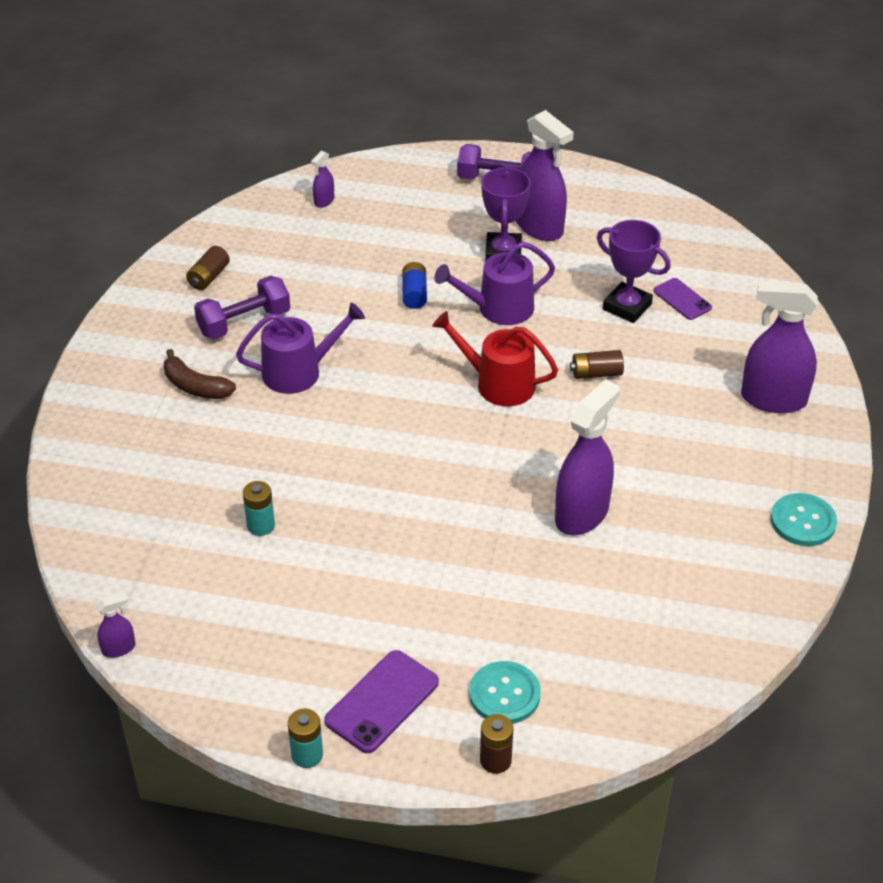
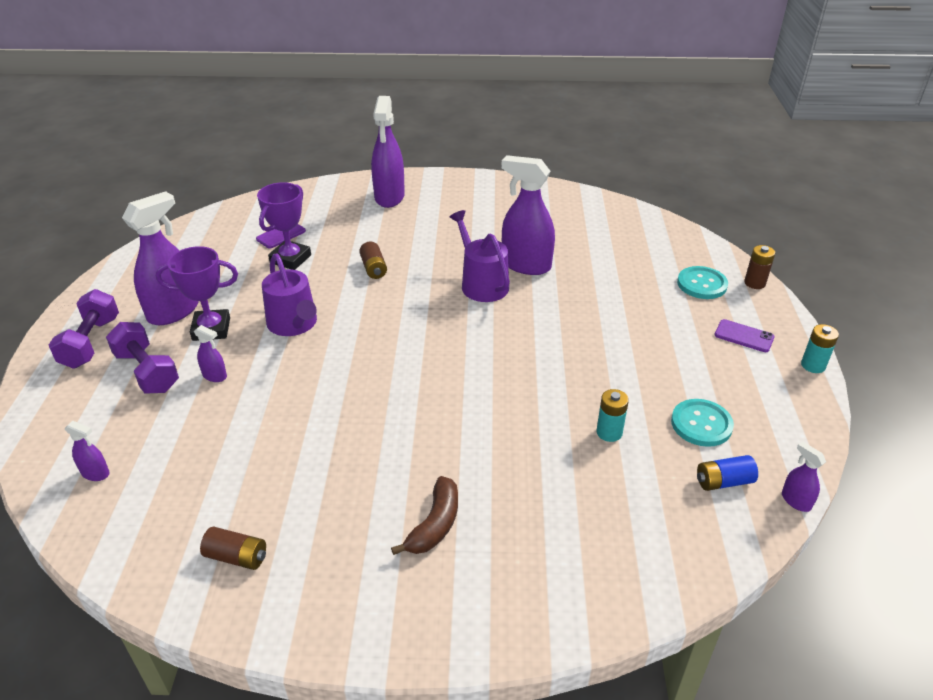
camera: 100 degrees left, 5 degrees down
purple dumbbell [194,276,290,339] -> purple dumbbell moved to [106,322,179,394]
purple watering can [236,303,365,394] -> purple watering can moved to [450,210,510,302]
purple phone [324,650,439,753] -> purple phone [714,319,774,352], size x0.64
blue battery [402,262,427,309] -> blue battery moved to [697,455,758,491]
red watering can [432,311,558,406] -> none
turquoise button [771,493,837,546] -> turquoise button moved to [671,399,734,447]
none -> purple spray bottle [194,325,227,382]

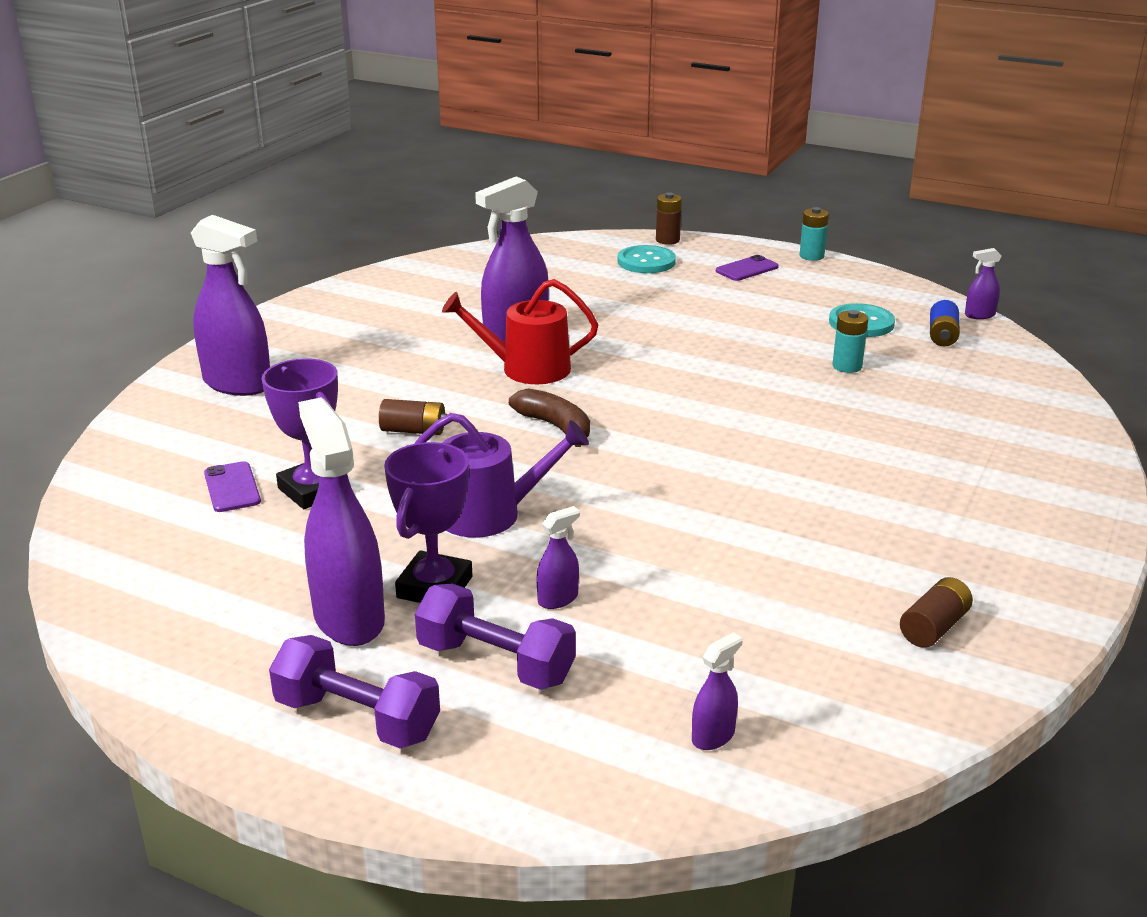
camera: 65 degrees left, 10 degrees down
purple dumbbell [106,322,179,394] -> purple dumbbell turned 45 degrees clockwise [415,584,576,690]
brown banana [391,476,458,555] -> brown banana moved to [509,388,590,447]
purple watering can [450,210,510,302] -> red watering can [442,279,598,384]

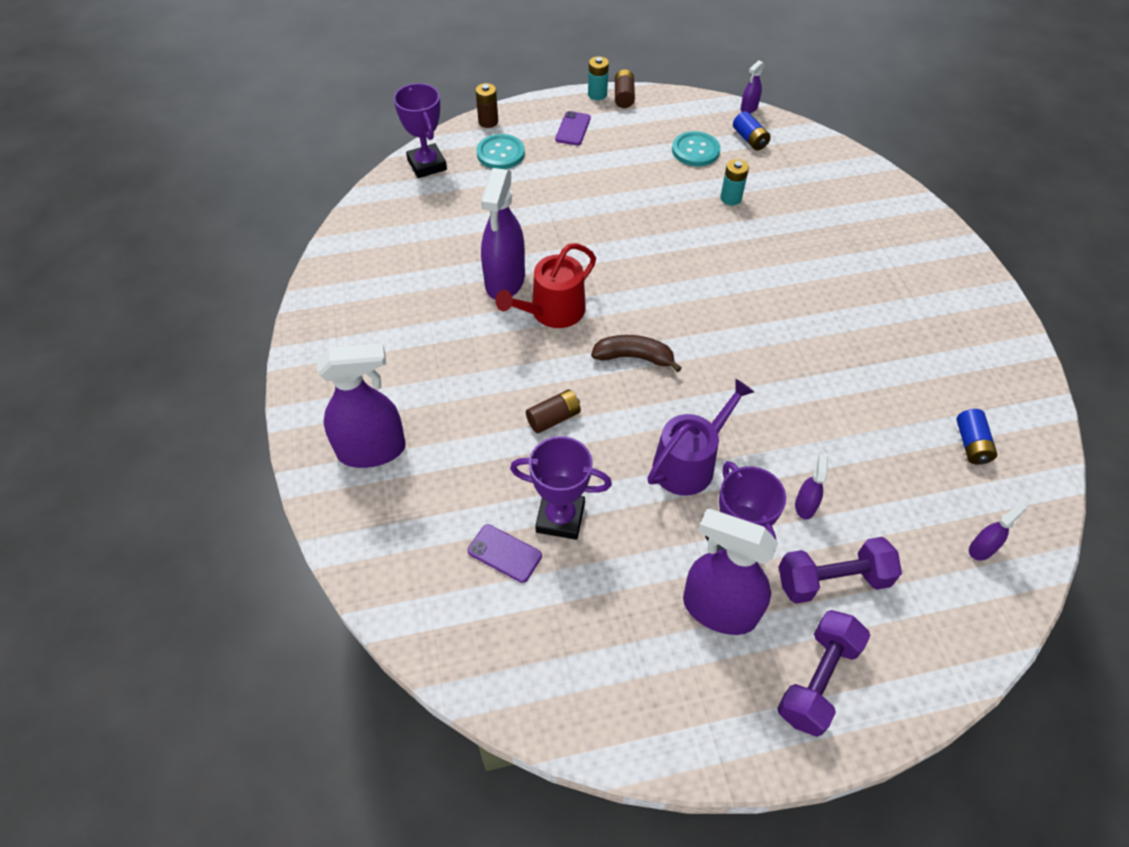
camera: 40 degrees left, 25 degrees up
purple dumbbell [269,635,440,749] -> purple dumbbell turned 45 degrees counterclockwise [777,610,871,737]
purple spray bottle [692,632,743,750] -> purple spray bottle turned 45 degrees clockwise [969,502,1027,561]
brown battery [900,577,973,648] -> brown battery moved to [615,70,635,108]
none -> purple trophy [394,83,447,178]
none -> blue battery [956,409,997,465]

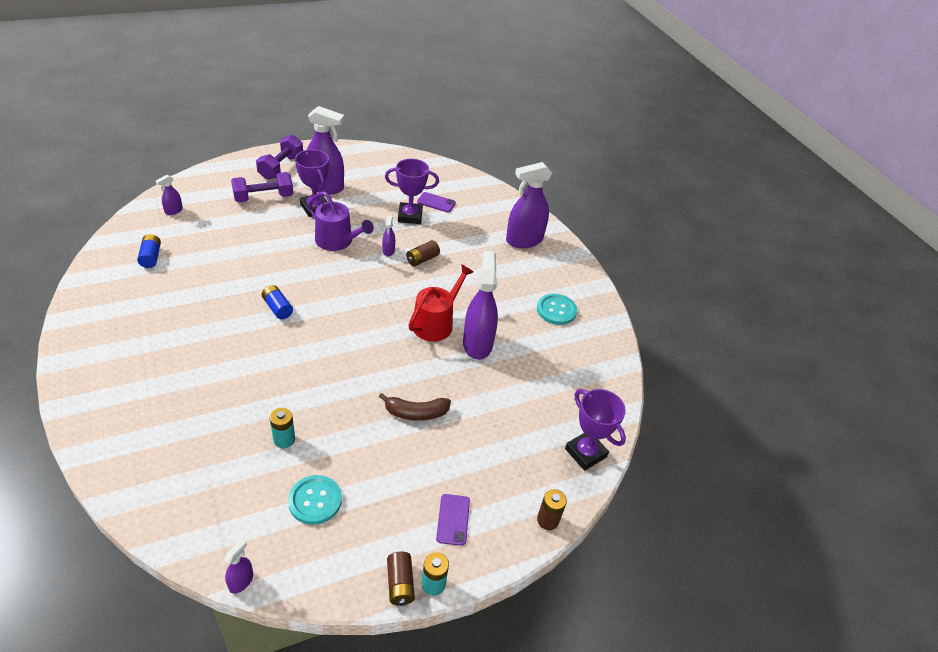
camera: 165 degrees right, 10 degrees down
turquoise button [476,134,525,169] -> turquoise button moved to [537,294,577,325]
brown banana [591,335,682,372] -> brown banana moved to [379,393,451,421]
purple watering can [648,379,754,496] -> purple watering can turned 90 degrees counterclockwise [308,192,374,251]
blue battery [733,111,771,150] -> blue battery moved to [262,285,293,319]
purple spray bottle [795,454,828,520] -> purple spray bottle moved to [382,216,395,257]

